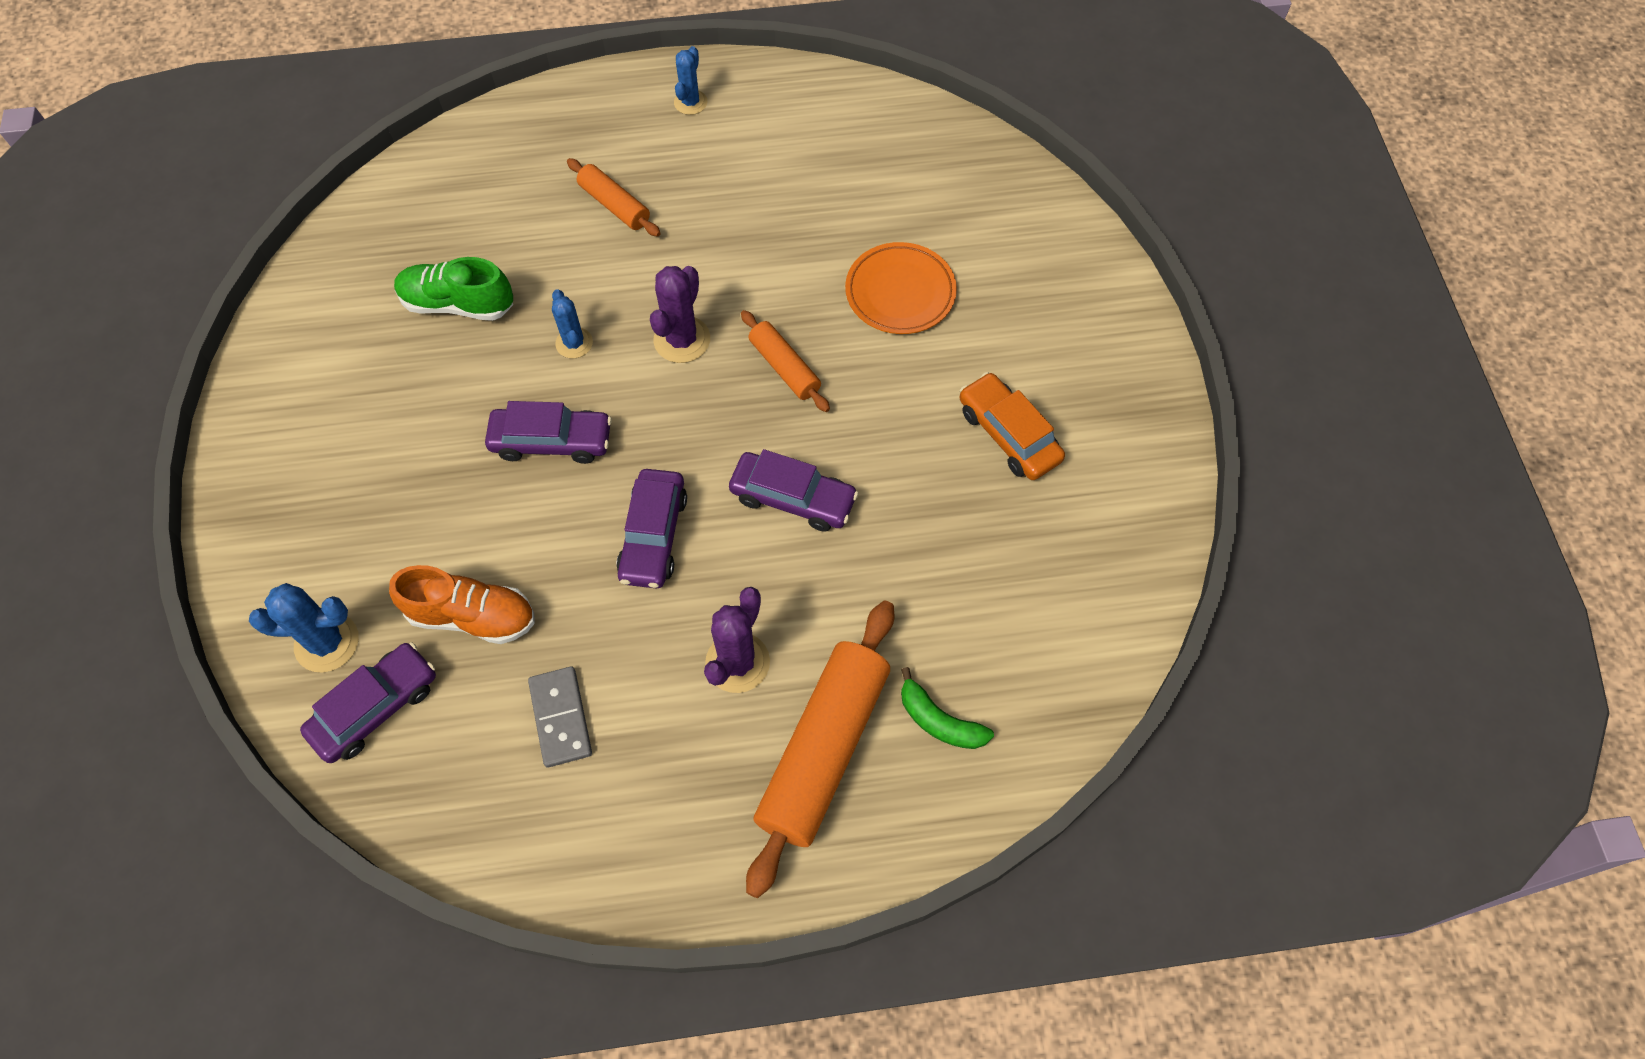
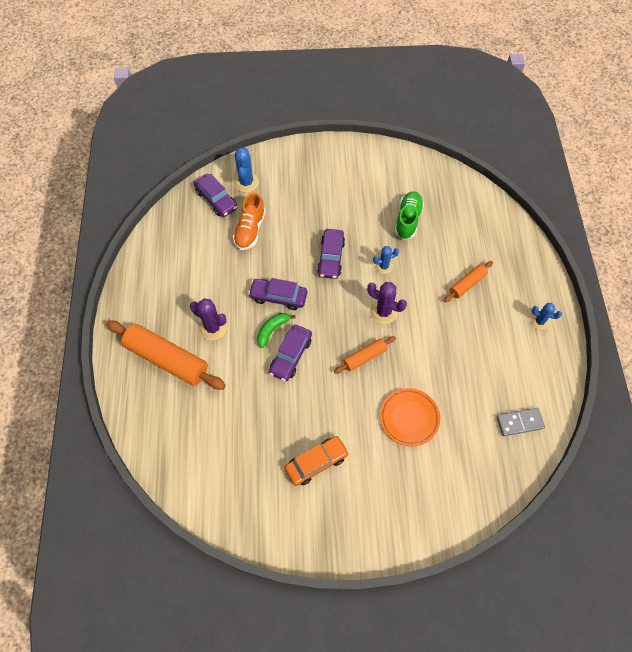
camera: 95 degrees right, 0 degrees up
grey domino [528,667,592,767] -> grey domino moved to [497,408,545,436]
green banana [901,667,994,749] -> green banana moved to [257,313,296,348]

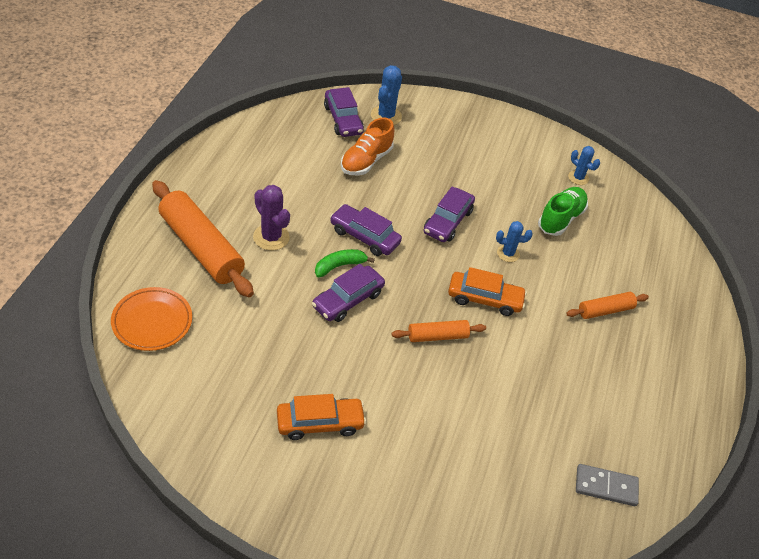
camera: 15 degrees right, 15 degrees down
purple cactus [367,282,407,324] -> orange car [448,267,527,316]
orange plate [380,388,440,446] -> orange plate moved to [111,287,192,351]
blue cactus [531,303,562,330] -> blue cactus moved to [568,146,600,185]

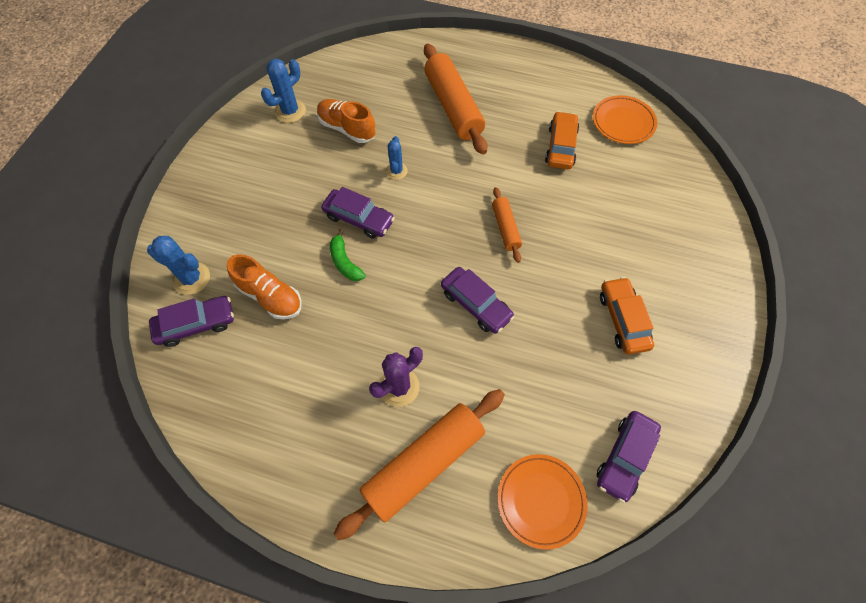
camera: 85 degrees left, 15 degrees up
green banana [315,249,375,277] -> green banana moved to [330,229,366,281]
purple car [330,204,402,256] -> purple car moved to [596,411,661,503]
orange car [448,267,527,316] -> orange car moved to [545,111,579,169]
green shoe [538,187,588,236] -> orange shoe [317,99,376,143]
orange rolling pin [566,292,649,319] -> orange rolling pin [424,44,487,155], size x1.93
blue cactus [568,146,600,185] -> blue cactus [261,59,306,123], size x1.53
grey domino [576,464,639,506] -> orange plate [593,95,657,144]

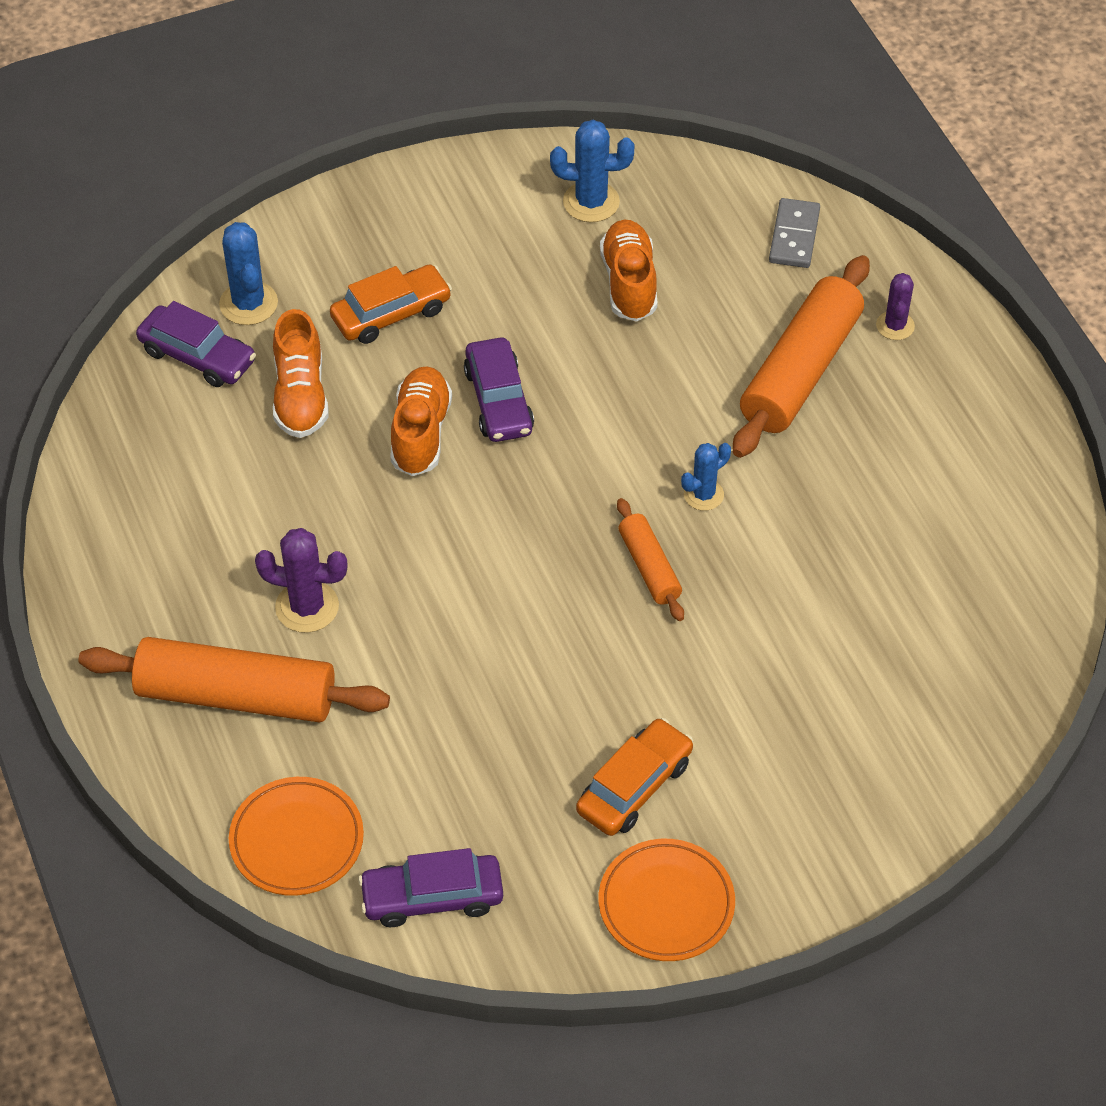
camera: 50 degrees right, 10 degrees down
green banana [330,229,366,281] -> orange shoe [390,366,452,476]
blue cactus [386,136,408,180] -> blue cactus moved to [681,443,731,511]
purple car [441,267,514,334] -> none
orange rolling pin [492,187,522,263] -> orange rolling pin turned 60 degrees counterclockwise [617,498,684,621]
orange car [545,111,579,169] -> orange car moved to [330,264,452,344]
orange plate [593,95,657,144] -> orange plate moved to [599,839,735,961]
none -> grey domino [769,198,820,268]
none -> purple cactus [876,273,915,340]

